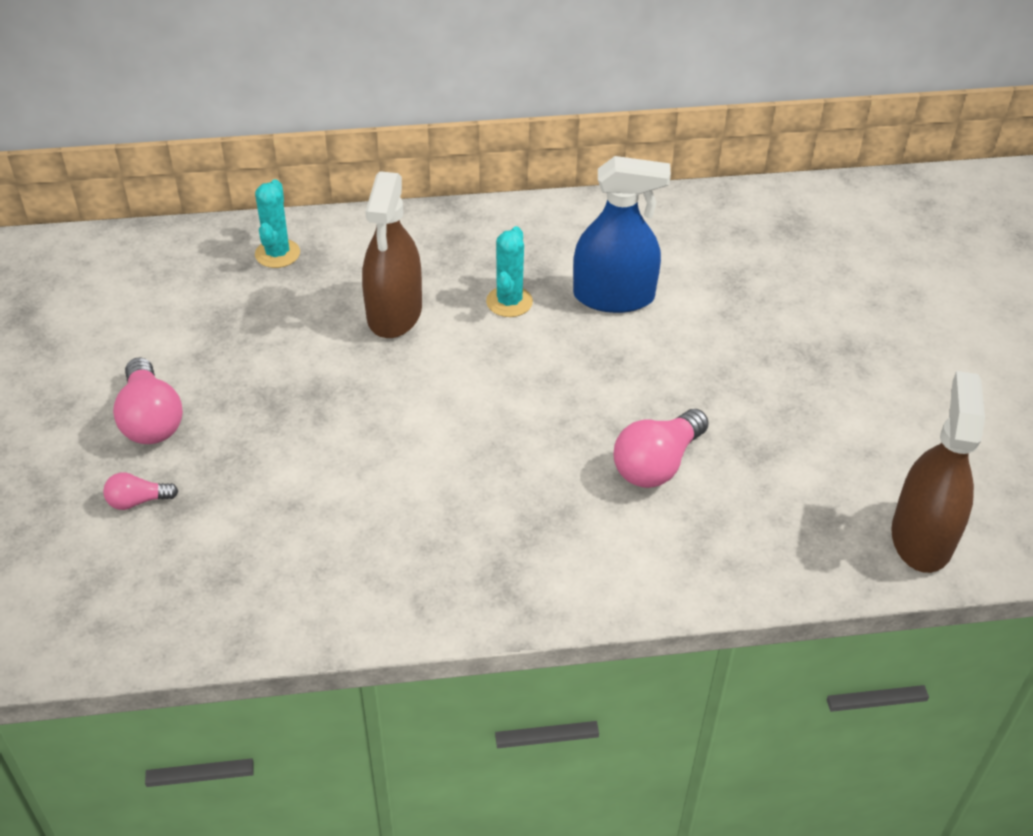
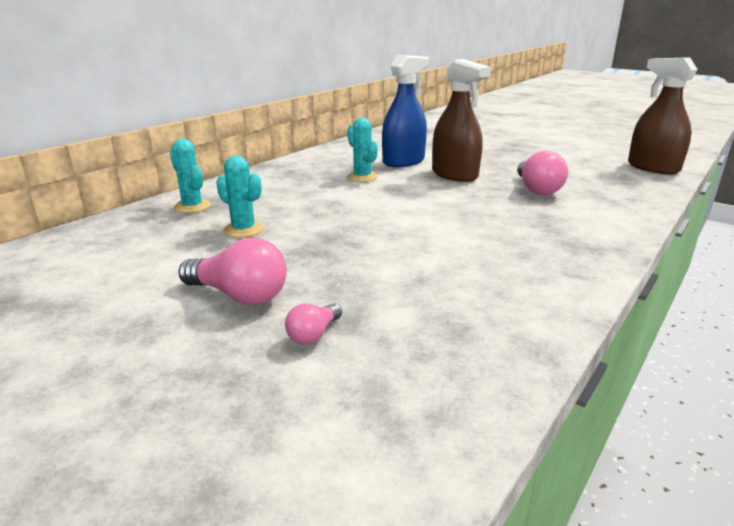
camera: 45 degrees left, 20 degrees down
brown spray bottle [362,171,422,338] -> brown spray bottle moved to [432,59,491,182]
none -> turquoise cactus [216,156,264,238]

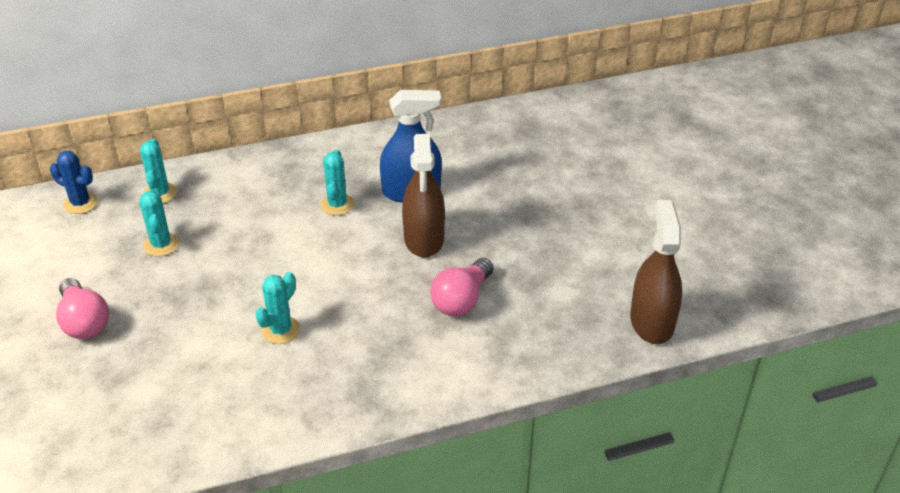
camera: 35 degrees right, 15 degrees up
pink light bulb [285,303,342,344] -> none
none -> blue cactus [50,151,98,214]
none -> turquoise cactus [255,272,300,344]

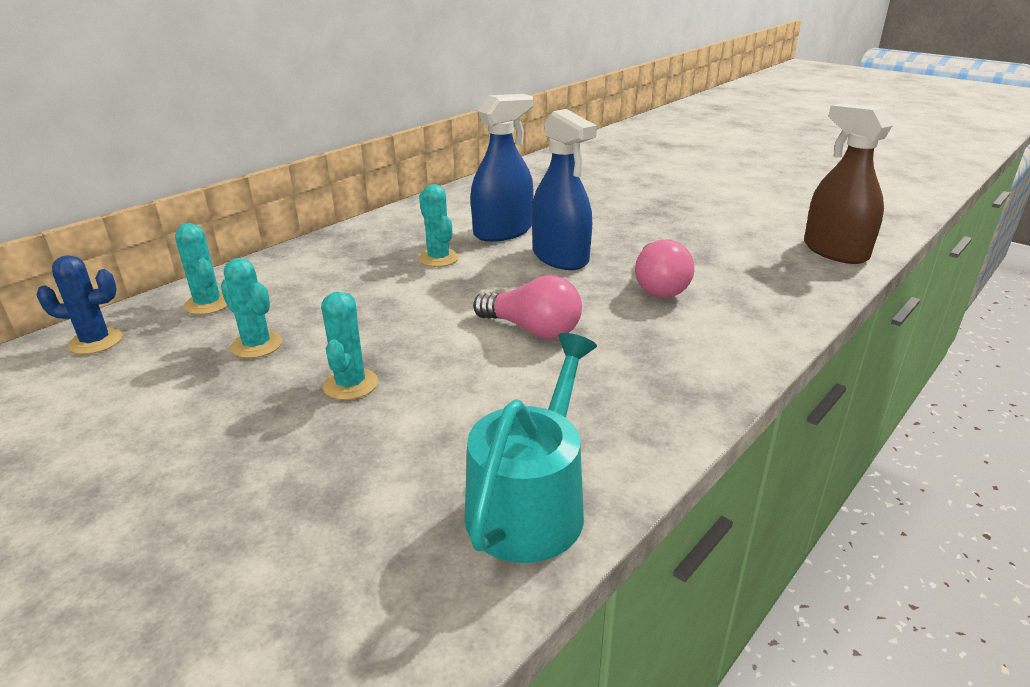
camera: 30 degrees left, 10 degrees down
pink light bulb [56,278,109,339] -> pink light bulb moved to [473,275,582,339]
turquoise cactus [255,272,300,344] -> turquoise cactus moved to [321,292,378,400]
brown spray bottle [402,134,445,257] -> blue spray bottle [532,109,597,270]
none -> turquoise watering can [465,333,597,563]

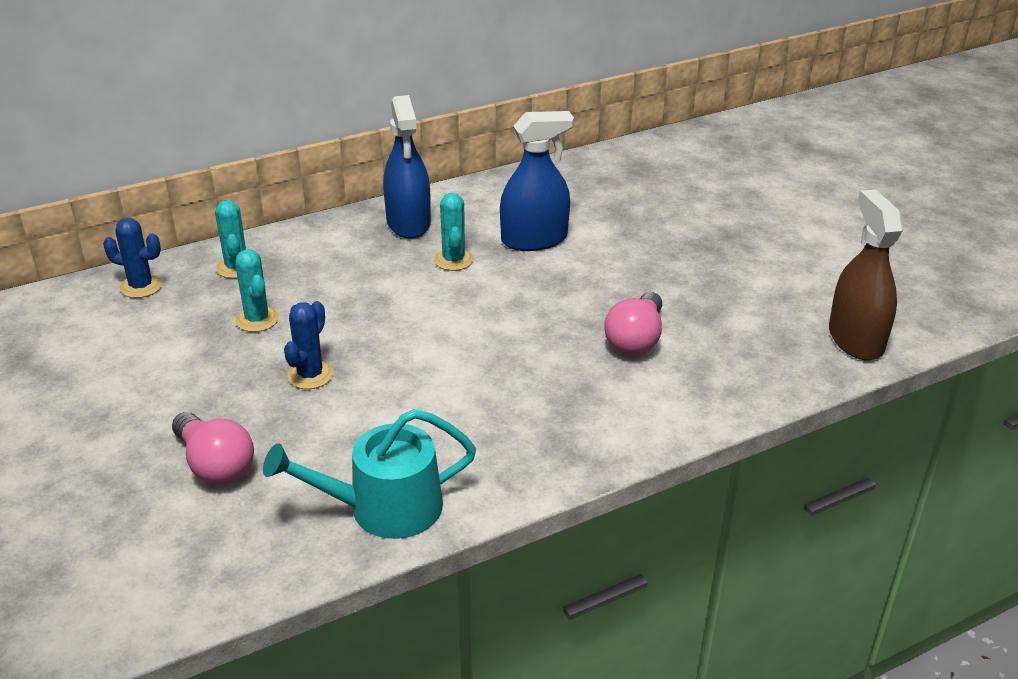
camera: 20 degrees right, 5 degrees up
turquoise cactus [321,292,378,400] -> blue cactus [284,301,333,389]
turquoise watering can [465,333,597,563] -> turquoise watering can turned 150 degrees counterclockwise [263,409,476,539]
pink light bulb [473,275,582,339] -> pink light bulb moved to [172,412,254,485]
blue spray bottle [532,109,597,270] -> blue spray bottle moved to [383,95,431,239]

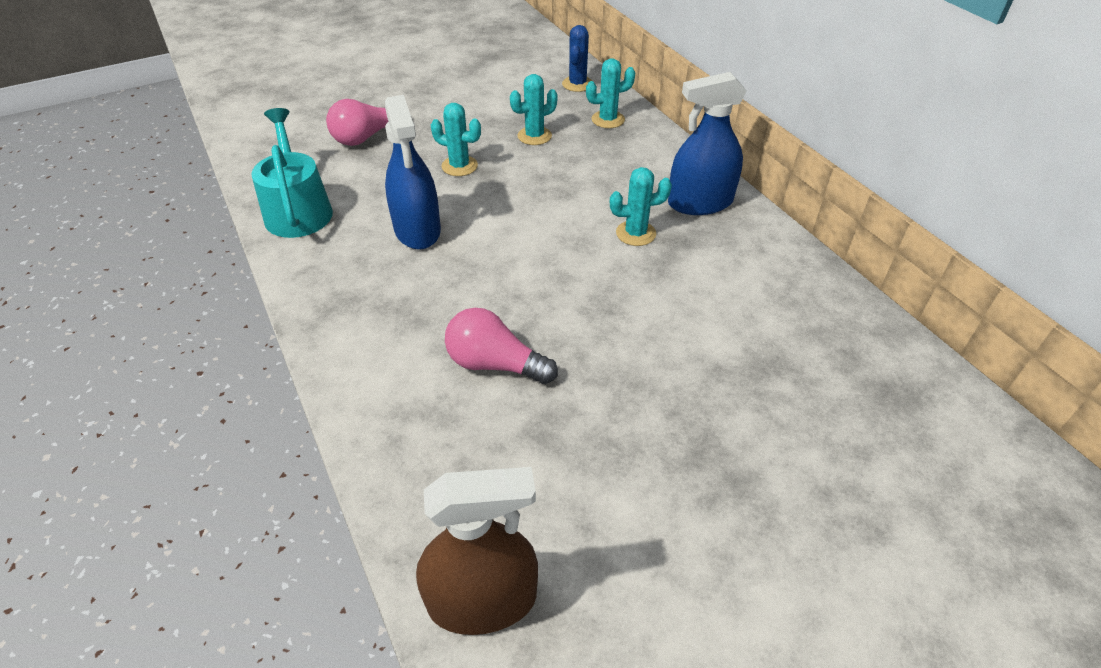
camera: 90 degrees right, 10 degrees up
blue cactus [284,301,333,389] -> turquoise cactus [431,103,481,176]
blue spray bottle [500,111,574,251] -> blue spray bottle moved to [385,95,441,250]

